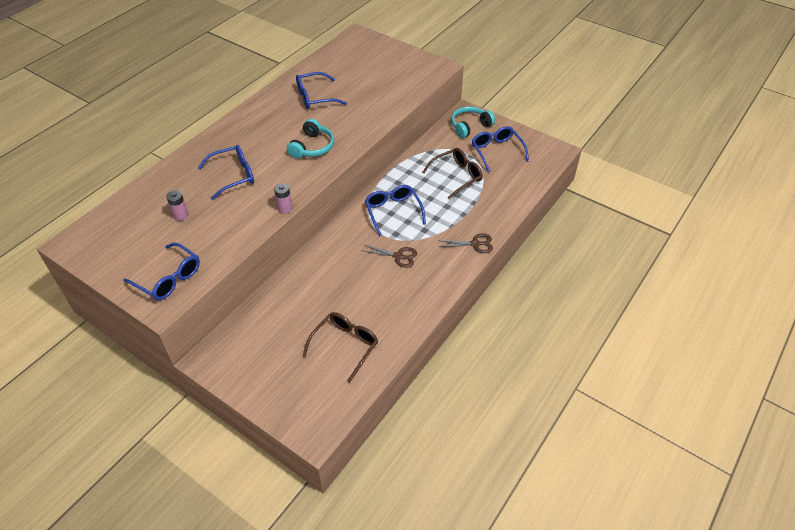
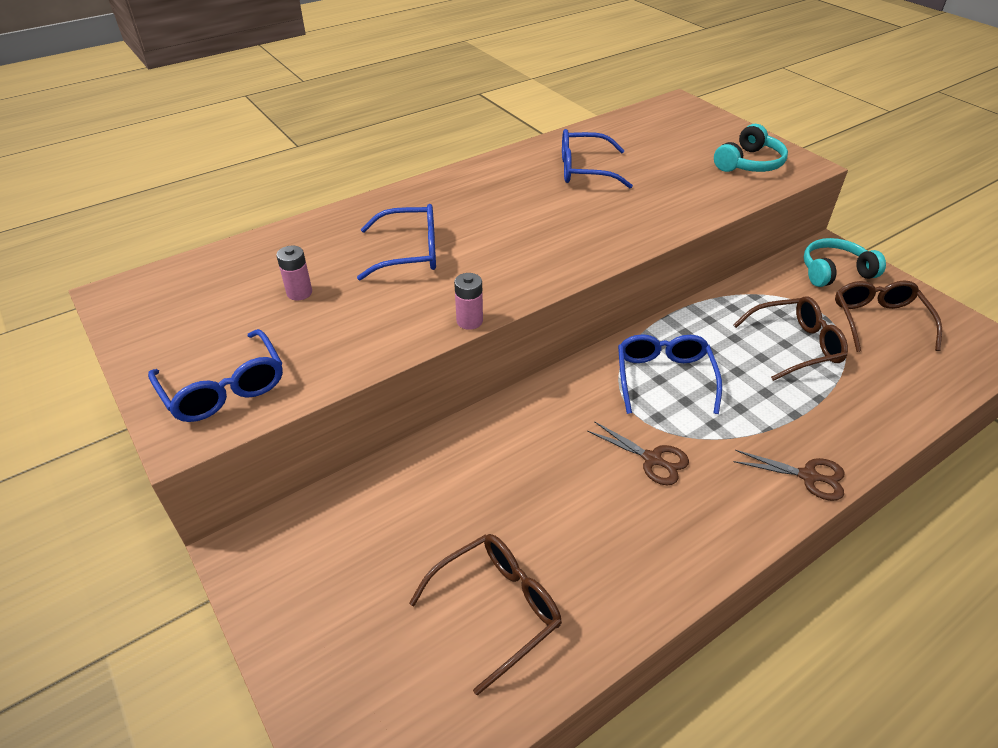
camera: 20 degrees right, 5 degrees down
turquoise headphones [287,119,334,159] -> turquoise headphones moved to [714,124,788,172]
blue glasses [472,126,529,172] -> brown glasses [835,280,942,352]

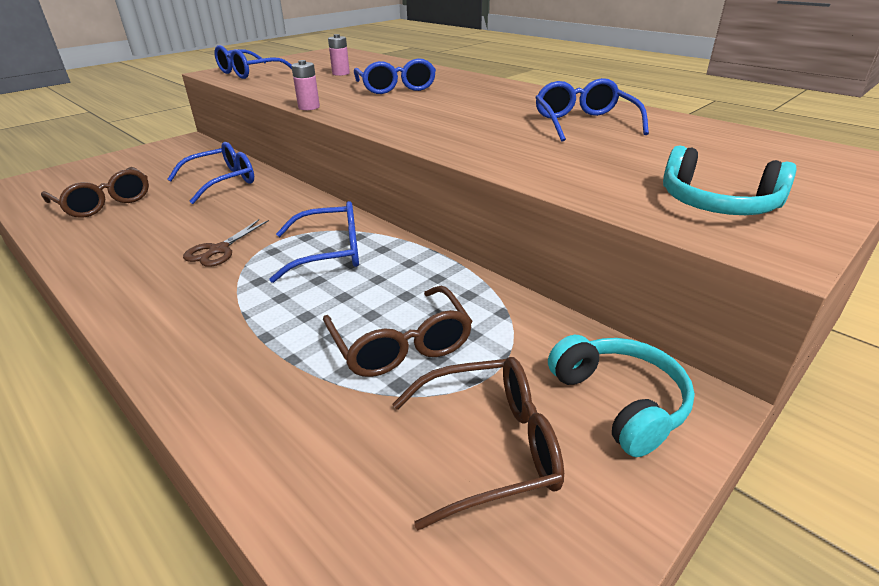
camera: 80 degrees right, 10 degrees down
brown scissors [733,450,845,501] -> none
none -> blue glasses [167,142,254,204]

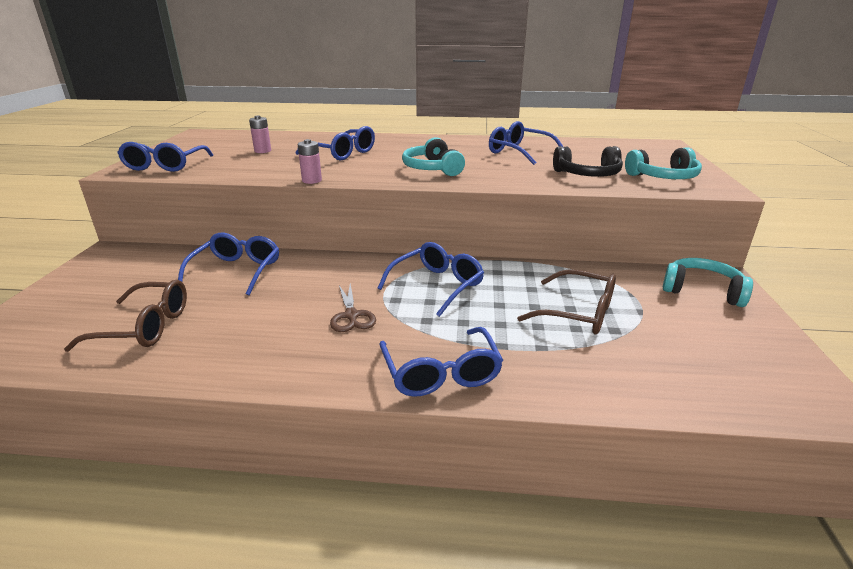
camera: 40 degrees left, 5 degrees down
brown glasses [393,357,564,530] -> none
none -> blue glasses [379,327,503,397]
none -> turquoise headphones [402,137,465,176]
none -> black headphones [553,146,623,177]

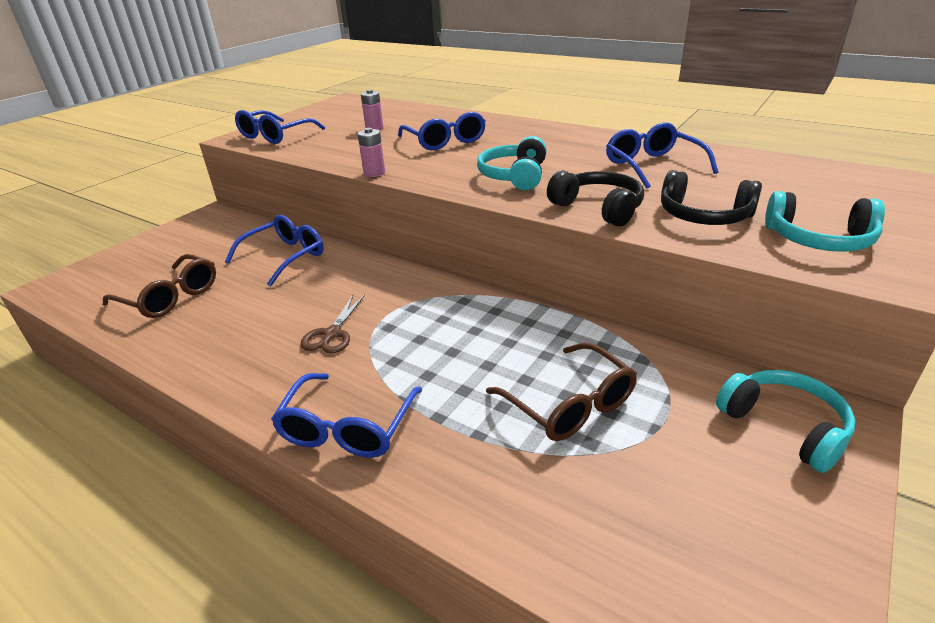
camera: 30 degrees right, 5 degrees up
blue glasses [377,242,484,317] -> none
none -> black headphones [547,171,644,227]

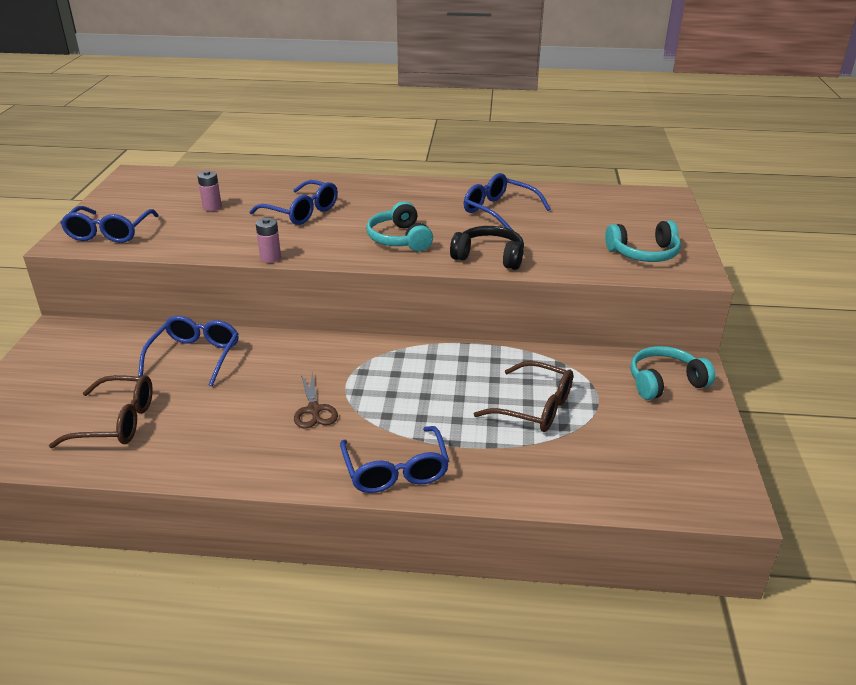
camera: 30 degrees left, 0 degrees up
black headphones [661,170,762,225] -> none
turquoise headphones [716,370,856,473] -> turquoise headphones turned 45 degrees counterclockwise [630,346,715,400]

